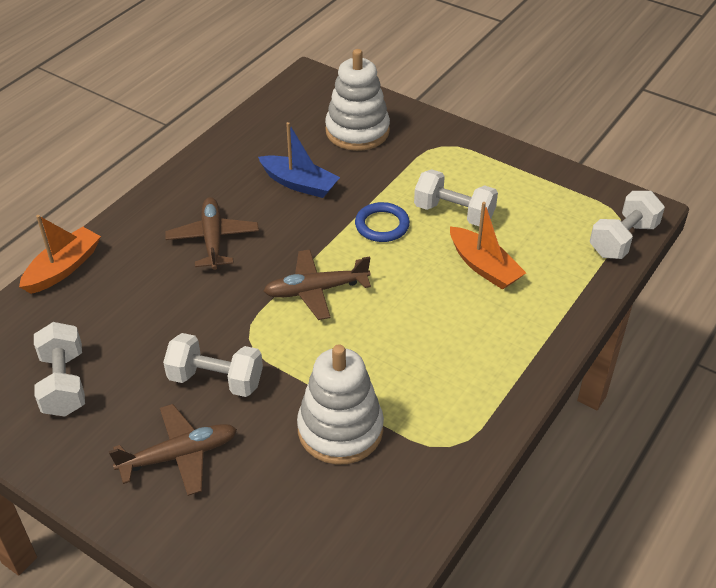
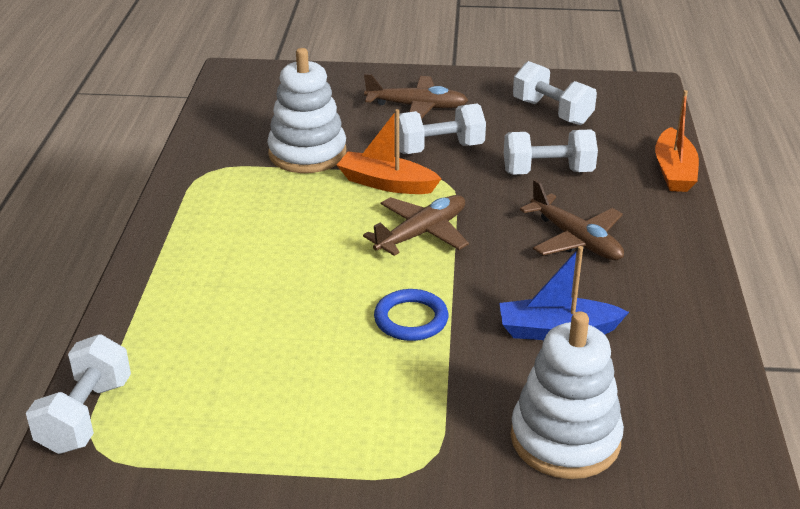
camera: 150 degrees right, 10 degrees down
brown plane [109,404,237,496] -> brown plane turned 120 degrees counterclockwise [364,73,468,119]
white dumbbell [414,169,498,226] -> white dumbbell moved to [504,129,598,175]
orange boat [450,202,526,290] -> orange boat moved to [337,109,442,194]

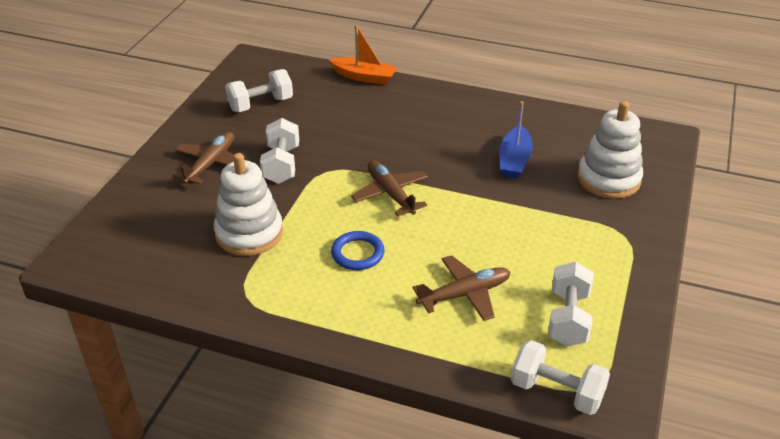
camera: 75 degrees left, 5 degrees up
orange boat [337,109,442,194] -> none
blue ring [374,289,448,341] -> blue ring moved to [331,231,384,270]
white dumbbell [504,129,598,175] -> white dumbbell moved to [548,262,594,346]
brown plane [520,179,624,260] -> brown plane moved to [413,255,510,321]

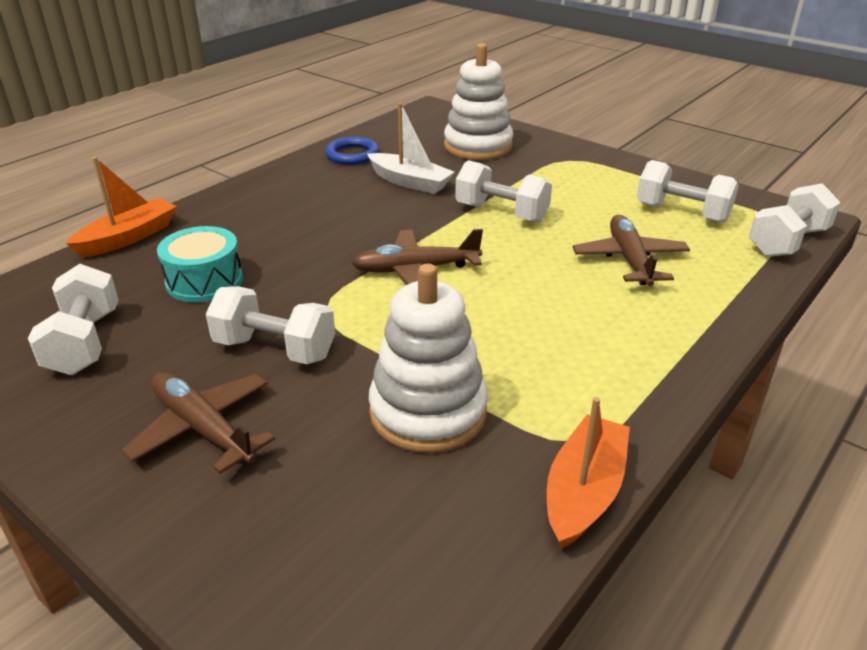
camera: 70 degrees left, 5 degrees down
blue ring [331,231,384,270] -> blue ring moved to [325,137,379,165]
blue boat [500,101,533,179] -> white boat [367,102,455,194]
none -> turquoise drum [157,226,243,303]
none -> white dumbbell [455,160,552,223]
none -> orange boat [547,397,630,549]

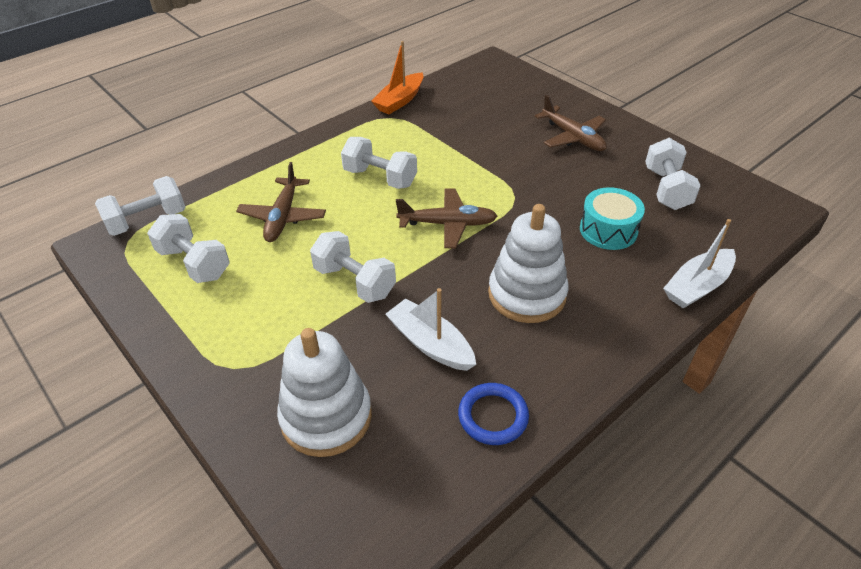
camera: 170 degrees left, 10 degrees up
orange boat [66,157,177,257] -> white boat [663,219,736,308]
white dumbbell [206,286,335,364] -> white dumbbell moved to [341,137,417,189]
white stacking toy [369,264,488,453] -> white stacking toy moved to [488,204,569,323]

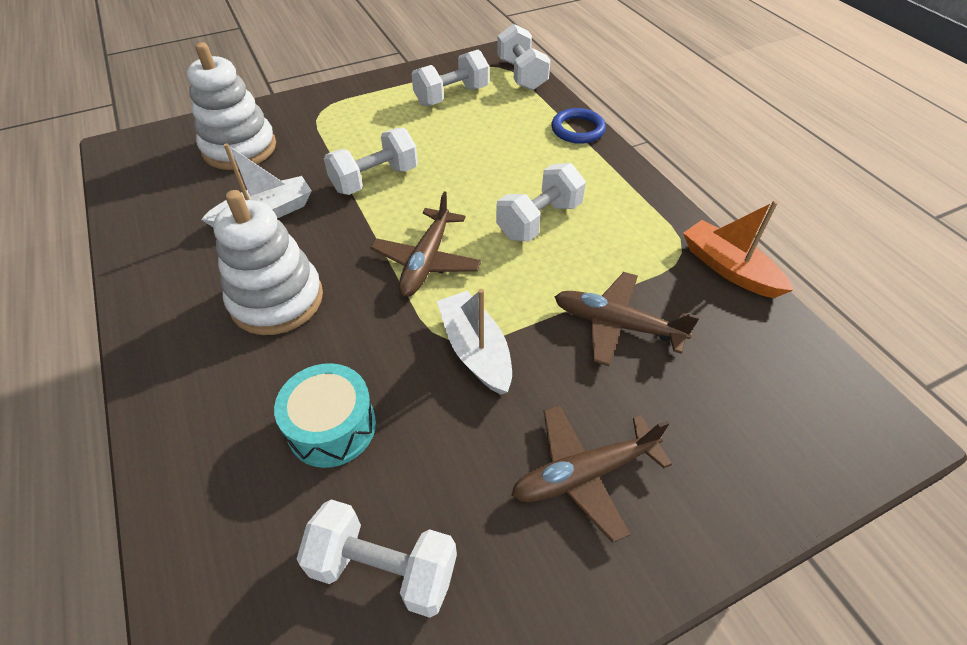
camera: 105 degrees right, 5 degrees up
brown plane [236,162,326,242] -> brown plane moved to [555,272,699,366]
blue ring [458,383,529,445] -> blue ring moved to [552,108,606,144]
white boat [663,219,736,308] -> white boat moved to [437,289,512,395]

